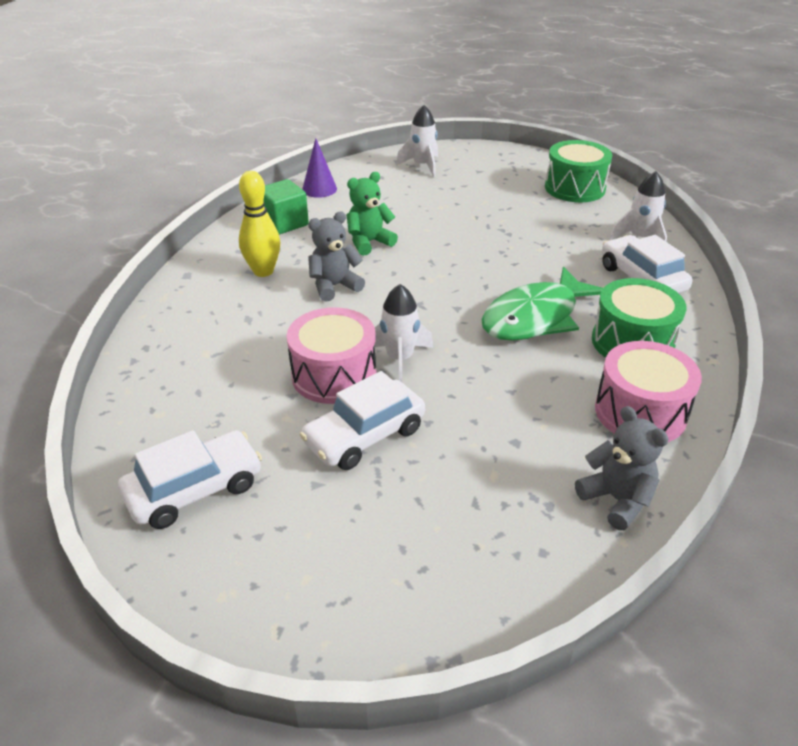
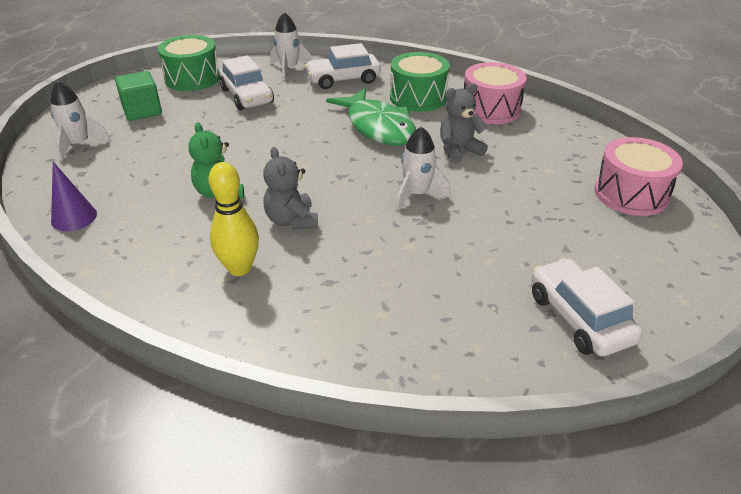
camera: 80 degrees left, 0 degrees up
green cube [263,179,309,235] -> green cube moved to [115,71,162,121]
pink drum [287,307,376,404] -> pink drum moved to [594,137,683,216]
white car [300,371,425,470] -> white car moved to [219,55,274,110]
grey teddy bear [575,406,669,530] -> grey teddy bear moved to [440,83,488,163]

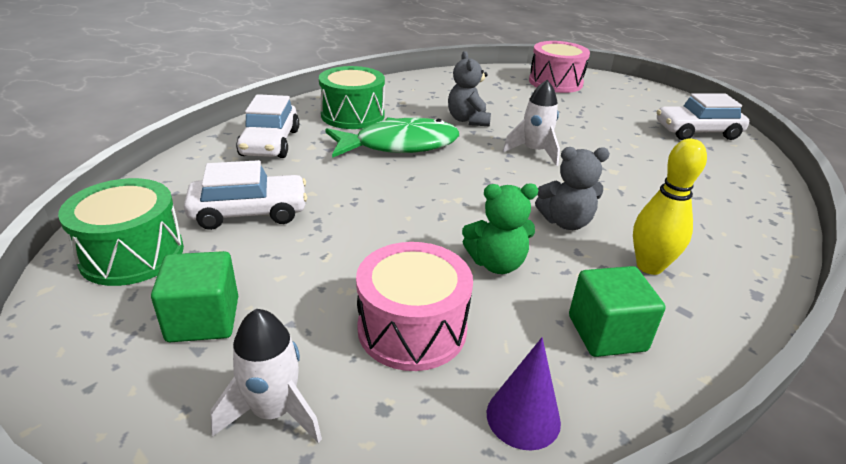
camera: 75 degrees left, 5 degrees down
white rocket [271,12,312,81] -> none
pink drum [464,62,527,124] -> pink drum moved to [356,242,473,371]
none -> green cube [569,266,665,357]

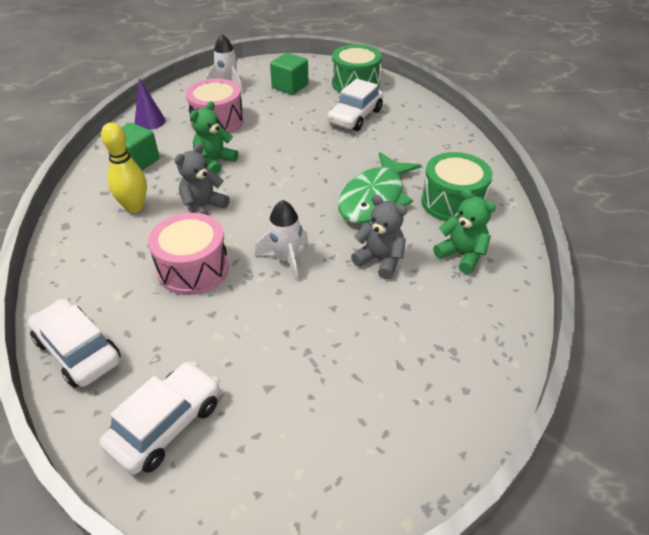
camera: 135 degrees right, 10 degrees up
white car [236,94,299,158] -> white car moved to [28,299,121,388]
pink drum [529,41,590,93] -> pink drum moved to [148,213,229,295]
none -> green teddy bear [433,189,496,274]

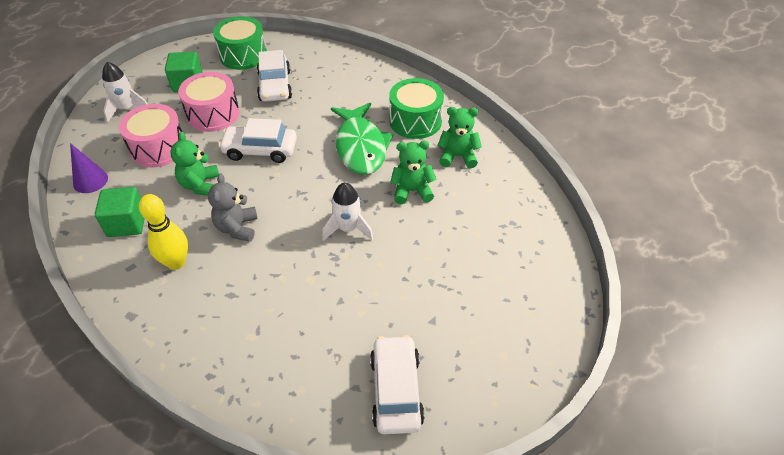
camera: 40 degrees left, 5 degrees up
white car [28,299,121,388] -> white car moved to [218,118,297,163]
pink drum [148,213,229,295] -> pink drum moved to [178,72,240,132]
grey teddy bear [351,195,407,279] -> green teddy bear [390,141,437,204]

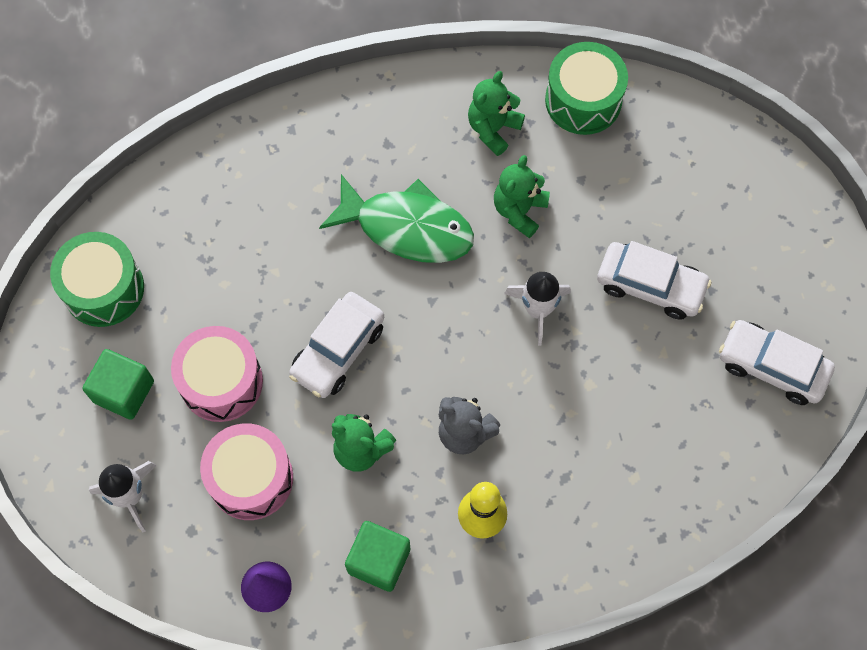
camera: 60 degrees left, 20 degrees up
white car [257,50,292,102] -> white car moved to [597,241,712,320]
green drum [389,78,444,139] -> green drum moved to [545,42,628,135]

